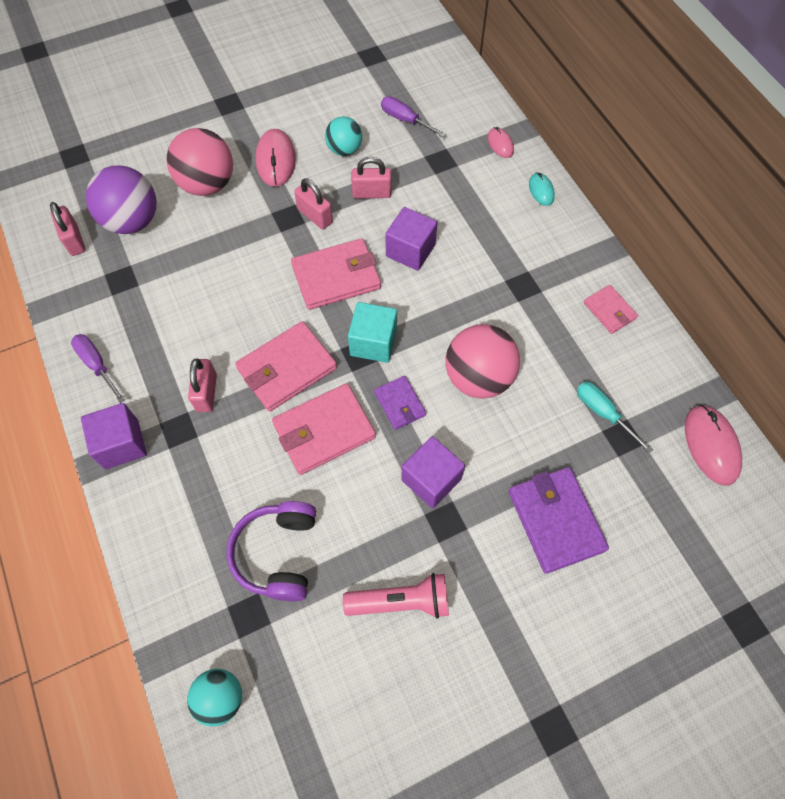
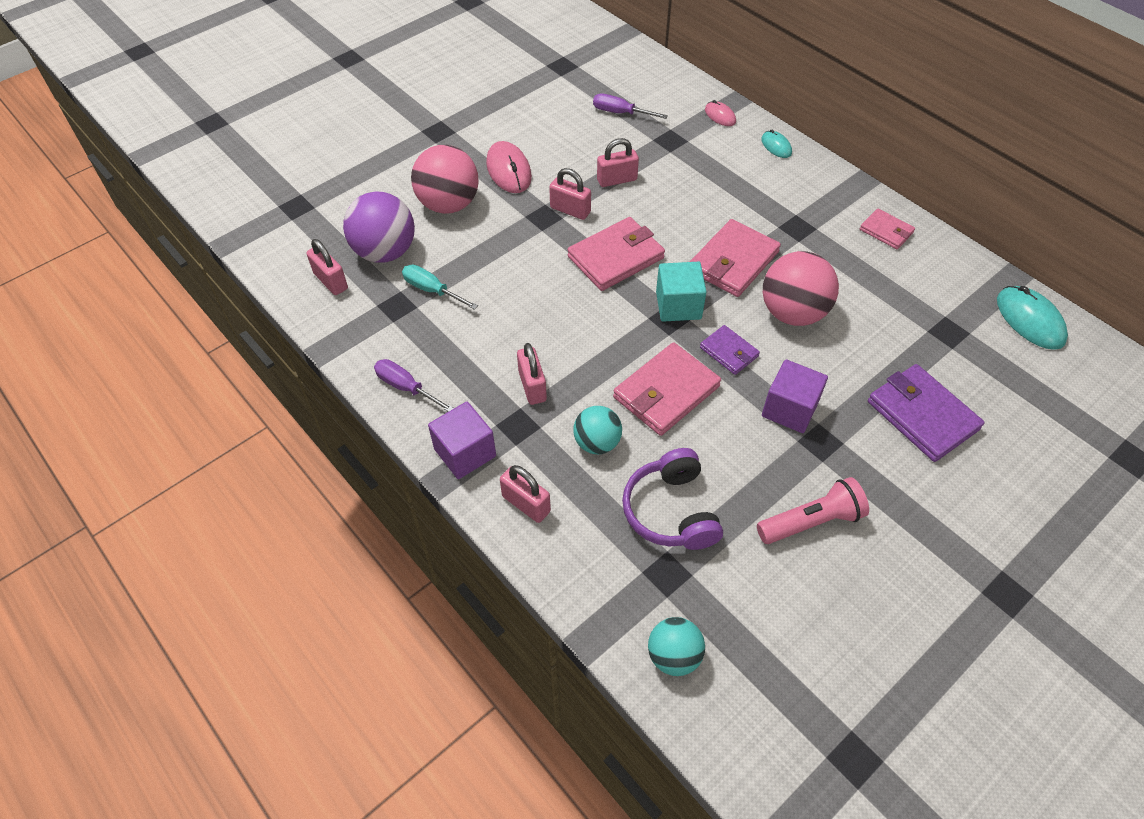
camera: 15 degrees left, 10 degrees down
pink wallet [235,321,337,412] -> pink wallet moved to [690,219,781,297]
turquoise ball [325,116,362,156] -> turquoise ball moved to [573,406,622,454]
purple cube [385,207,438,271] -> none
turquoise screwdriver [577,382,654,454] -> turquoise screwdriver moved to [402,265,478,310]
pink mouse [685,405,742,486] -> turquoise mouse [997,286,1068,350]
none -> pink padlock [500,465,551,523]

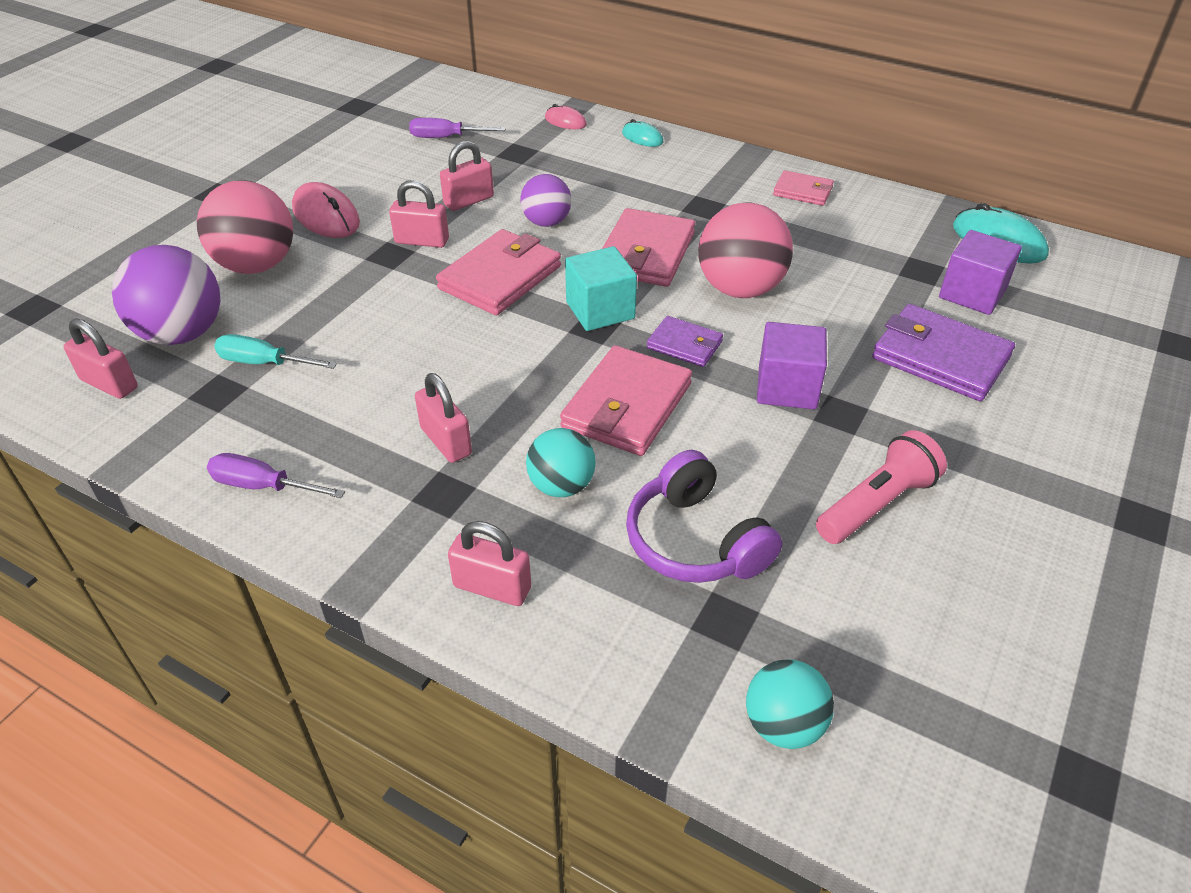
camera: 20 degrees left, 10 degrees down
purple cube [428,402,496,479] -> purple cube moved to [939,230,1022,315]
none -> purple ball [520,174,571,227]

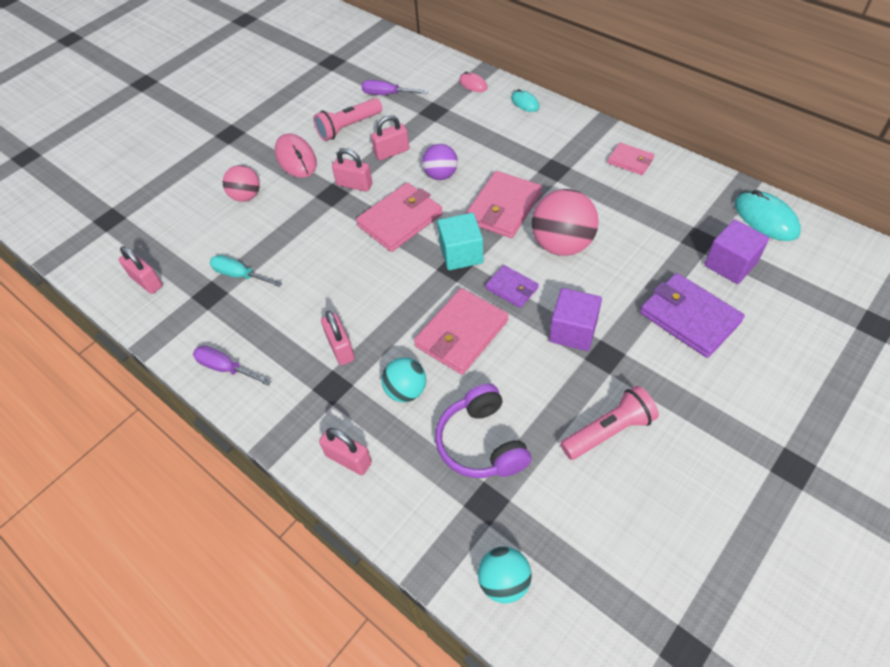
camera: 15 degrees right, 10 degrees up
purple ball [112,245,220,345] -> none
pink ball [197,180,293,274] -> pink ball [223,165,260,202], size x0.60
none -> pink flashlight [313,98,382,141]

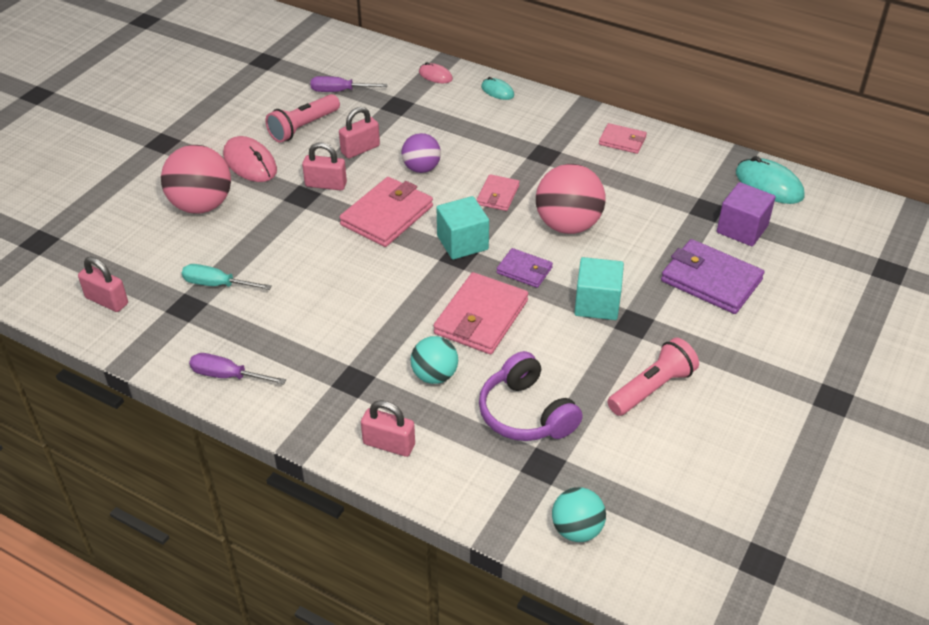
camera: 15 degrees left, 10 degrees down
pink ball [223,165,260,202] -> pink ball [161,145,231,214], size x1.66
pink padlock [321,311,355,365] -> none
pink wallet [465,171,542,238] -> pink wallet [476,174,520,211], size x0.56
purple cube [549,288,602,351] -> turquoise cube [574,257,624,320]

